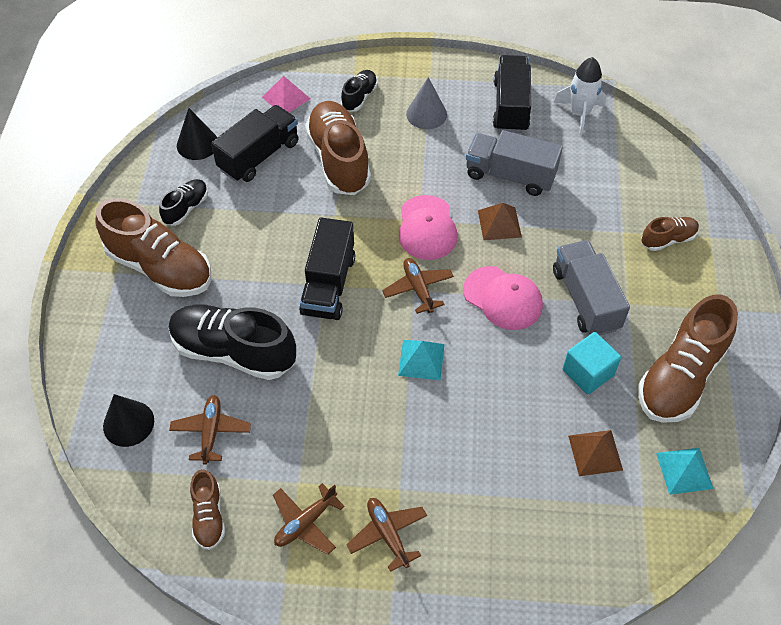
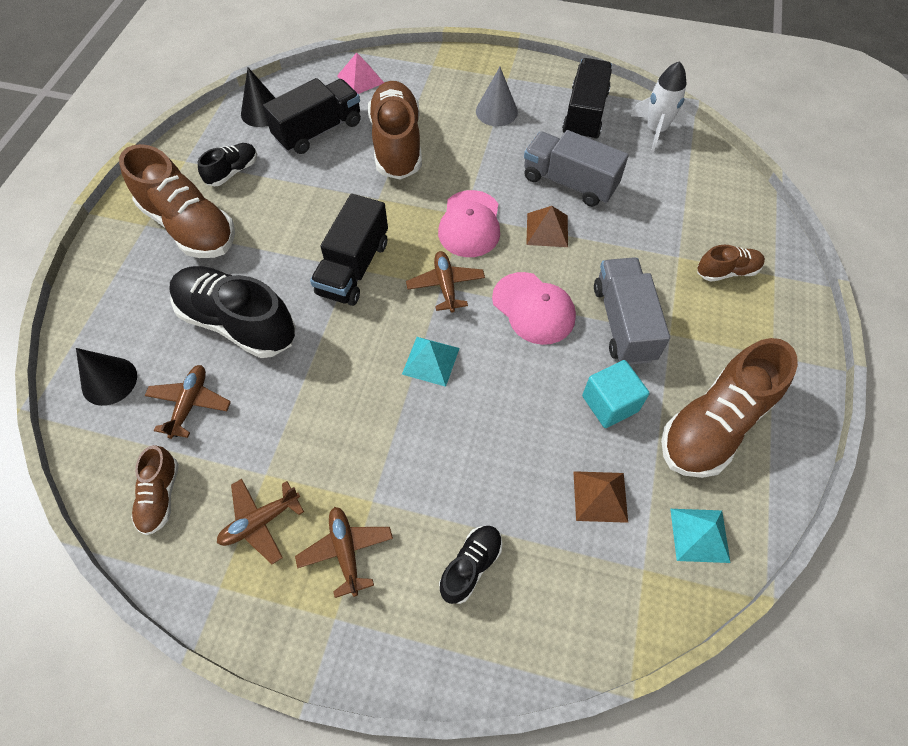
camera: 10 degrees right, 5 degrees up
black shoe [341,70,378,112] -> black shoe moved to [439,526,502,604]

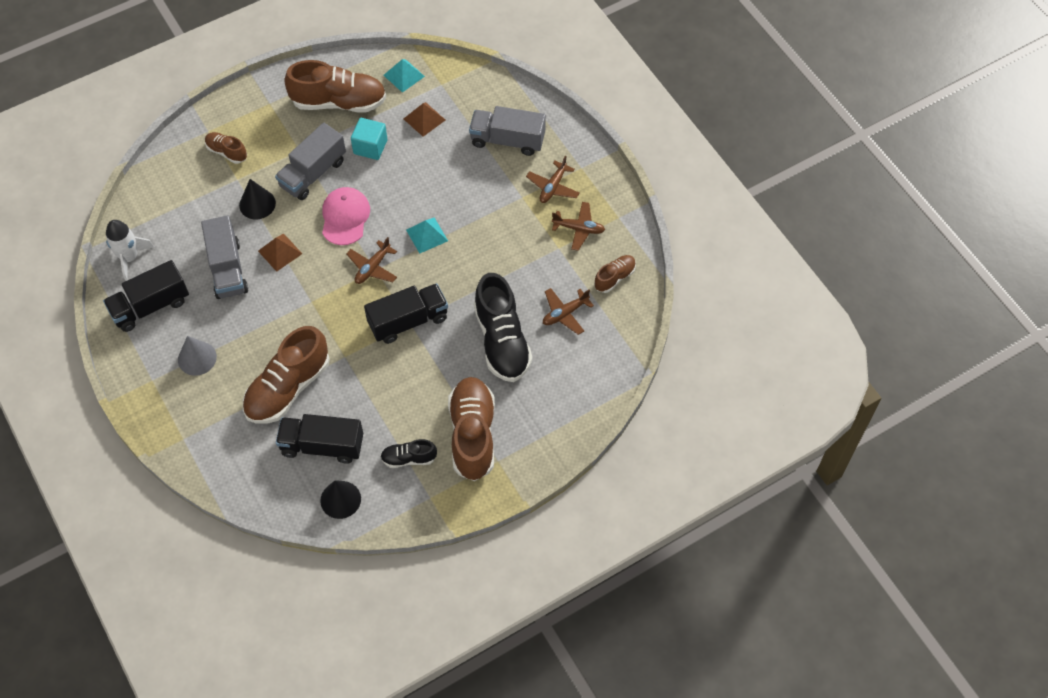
camera: 135 degrees left, 0 degrees up
black cone [76,348,137,406] -> black cone moved to [239,179,276,220]
pink pyramid [337,53,384,94] -> none
pink cap [438,190,500,257] -> none
black shoe [439,526,502,604] -> grey truck [469,106,546,156]

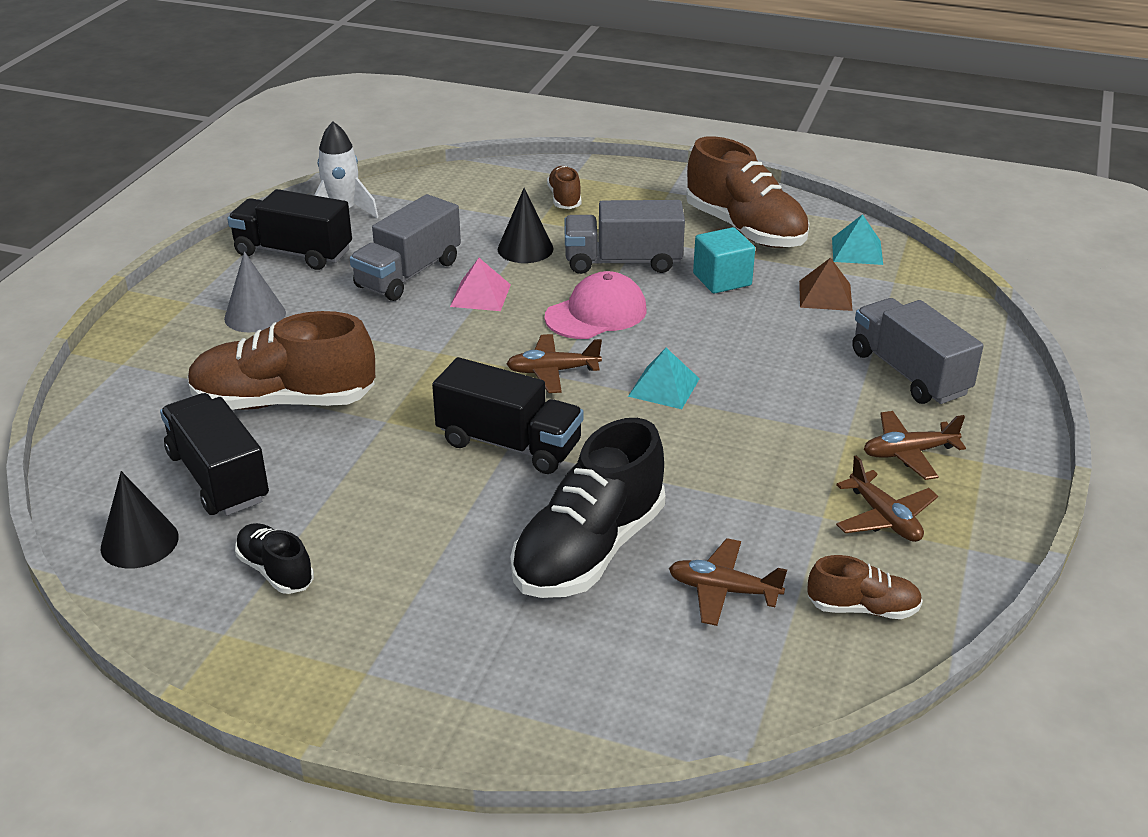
camera: 50 degrees right, 25 degrees down
brown pyramid [258,233,302,272] -> pink pyramid [450,258,511,311]
brown shoe [448,377,495,481] -> none

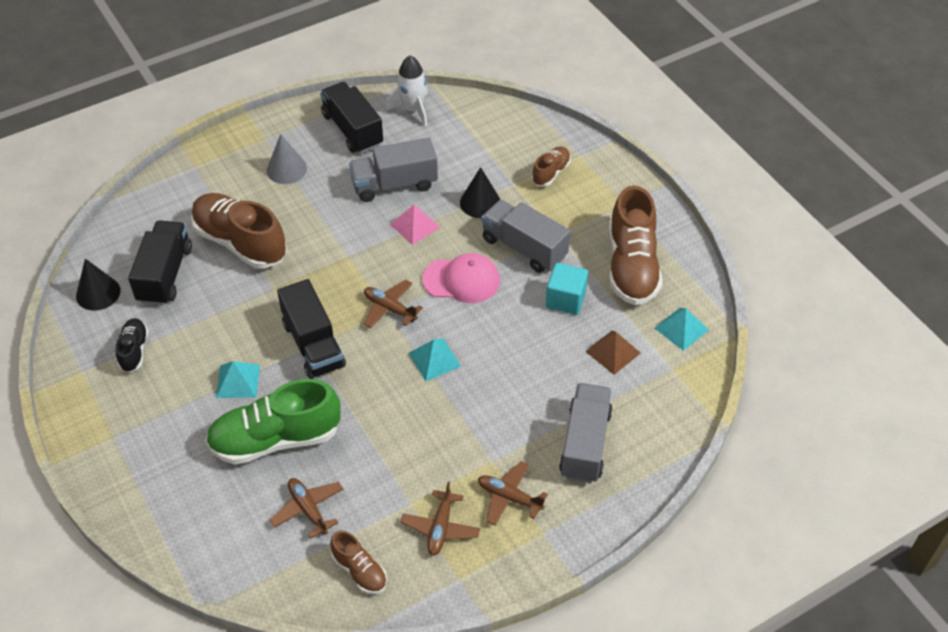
camera: 40 degrees right, 15 degrees up
black shoe [510,418,665,598] -> green shoe [205,379,341,464]
none -> turquoise pyramid [216,361,260,398]

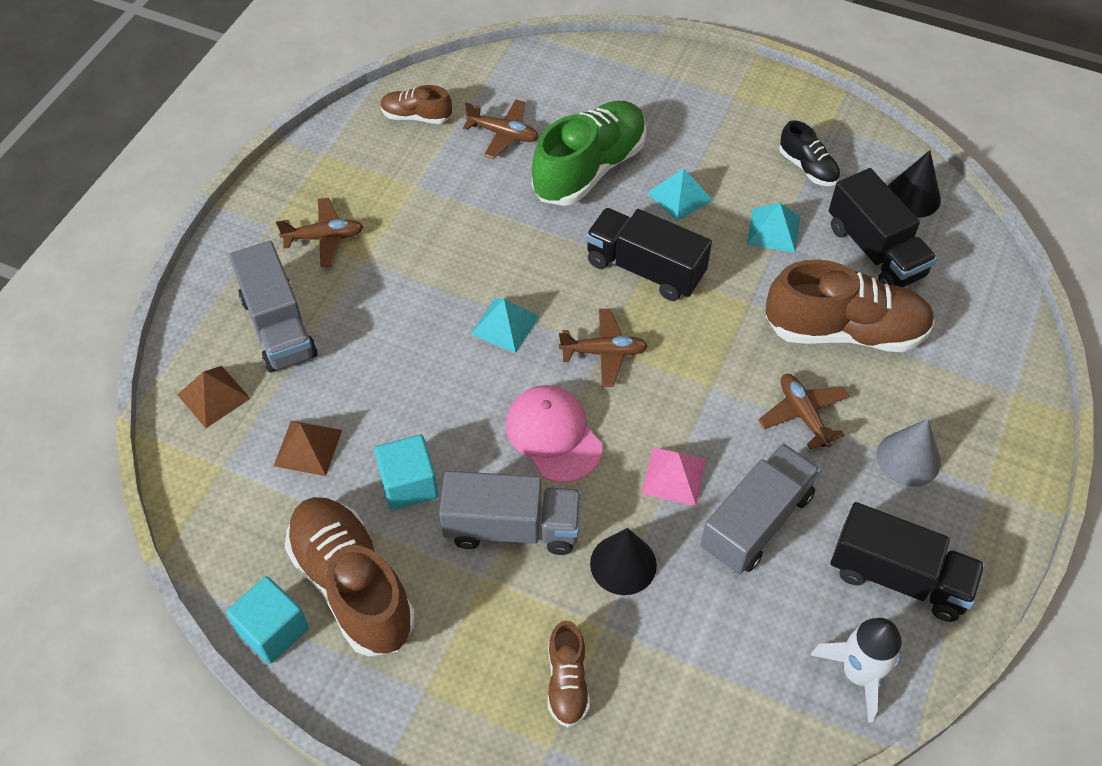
camera: 145 degrees right, 5 degrees up
brown plane [401,482,480,556] -> brown plane moved to [759,374,850,449]
pink cap [422,253,500,303] -> pink cap turned 90 degrees clockwise [506,385,602,483]
turquoise pyramid [655,308,709,351] -> turquoise pyramid moved to [747,203,800,253]
none -> brown pyramid [177,366,251,428]
none -> turquoise cube [226,576,309,664]

